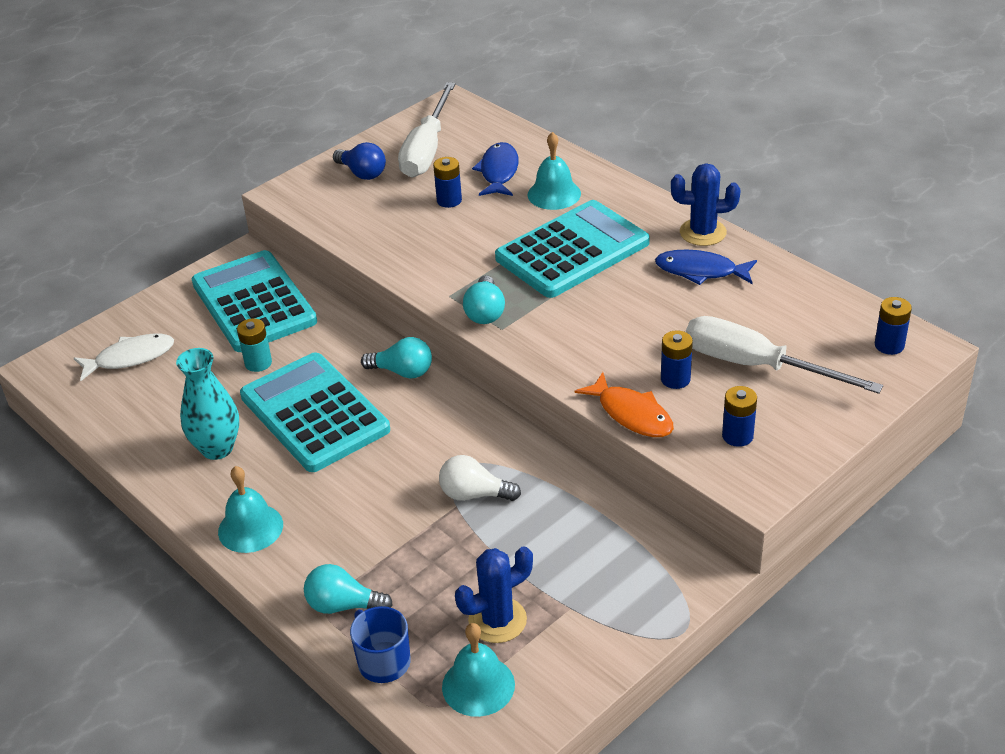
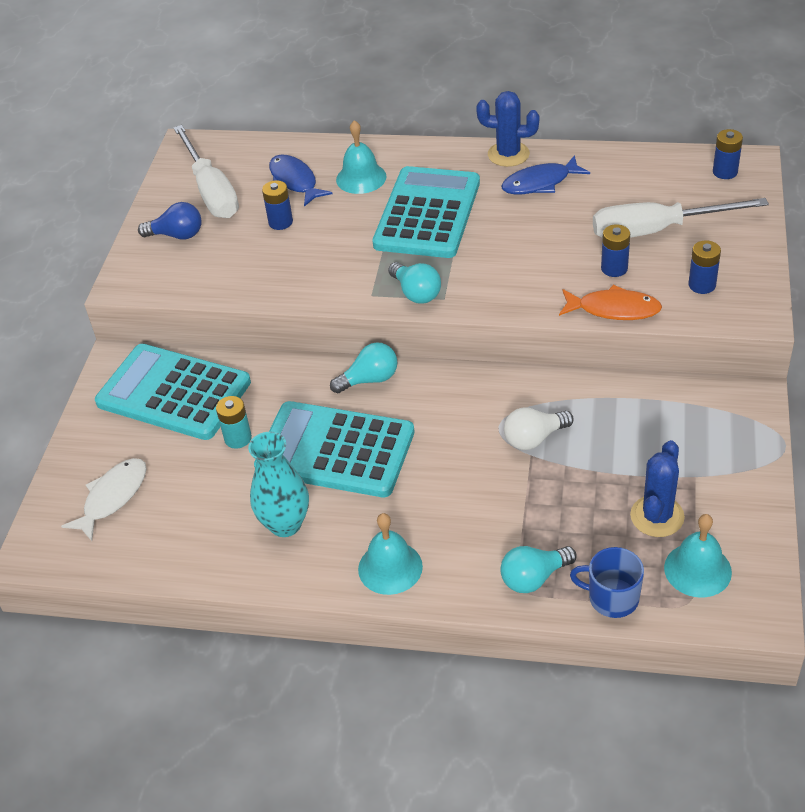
camera: 35 degrees left, 5 degrees up
blue cactus [671,163,740,246] -> blue cactus turned 45 degrees clockwise [476,91,539,167]

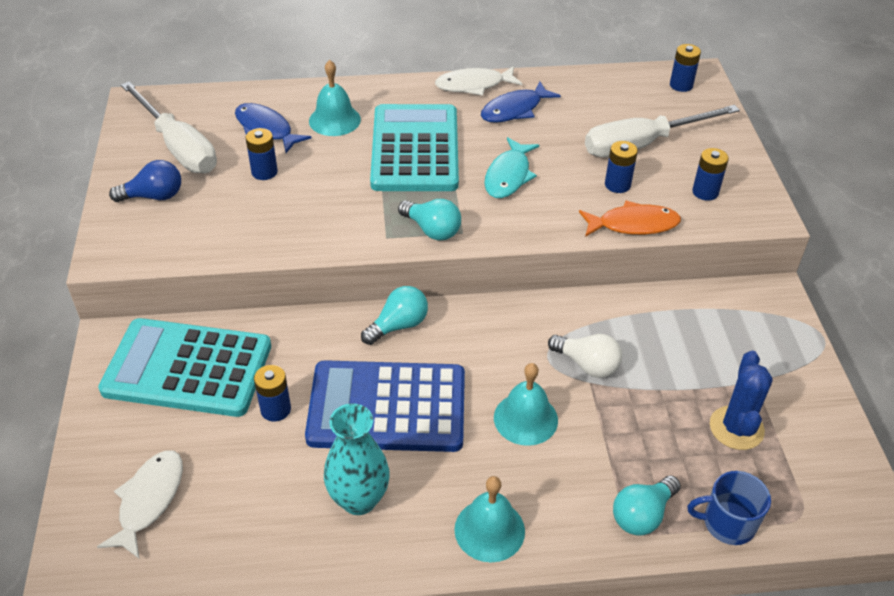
camera: 20 degrees left, 0 degrees up
turquoise battery [216,396,252,449] -> blue battery [254,365,291,422]
turquoise calculator [254,401,415,497] -> blue calculator [305,360,465,452]
blue cactus [476,91,539,167] -> white fish [435,66,522,96]
white light bulb [504,407,574,450] -> white light bulb turned 105 degrees counterclockwise [548,334,622,378]
turquoise bell [664,514,732,598] -> turquoise bell moved to [494,363,558,446]
none -> turquoise fish [484,137,539,198]

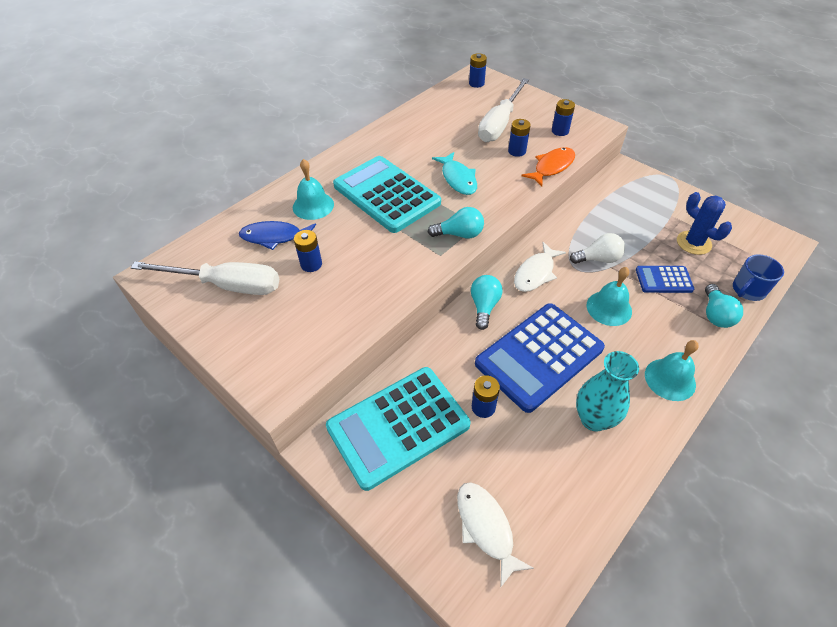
camera: 40 degrees left, 5 degrees up
blue light bulb [109,160,181,202] -> none
white fish [435,66,522,96] -> white fish moved to [514,242,566,292]
blue fish [481,81,561,123] -> none
none -> blue calculator [636,266,694,293]

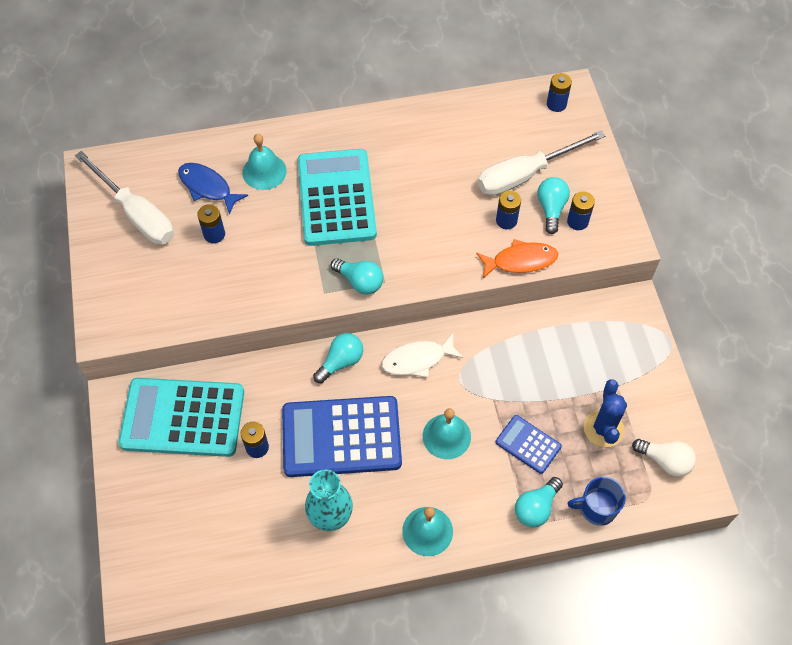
camera: 35 degrees right, 10 degrees up
turquoise fish [432,152,477,195] -> none
white fish [457,482,534,588] -> none
white light bulb [570,233,625,264] -> white light bulb moved to [632,439,696,477]
none -> turquoise light bulb [537,177,570,234]

